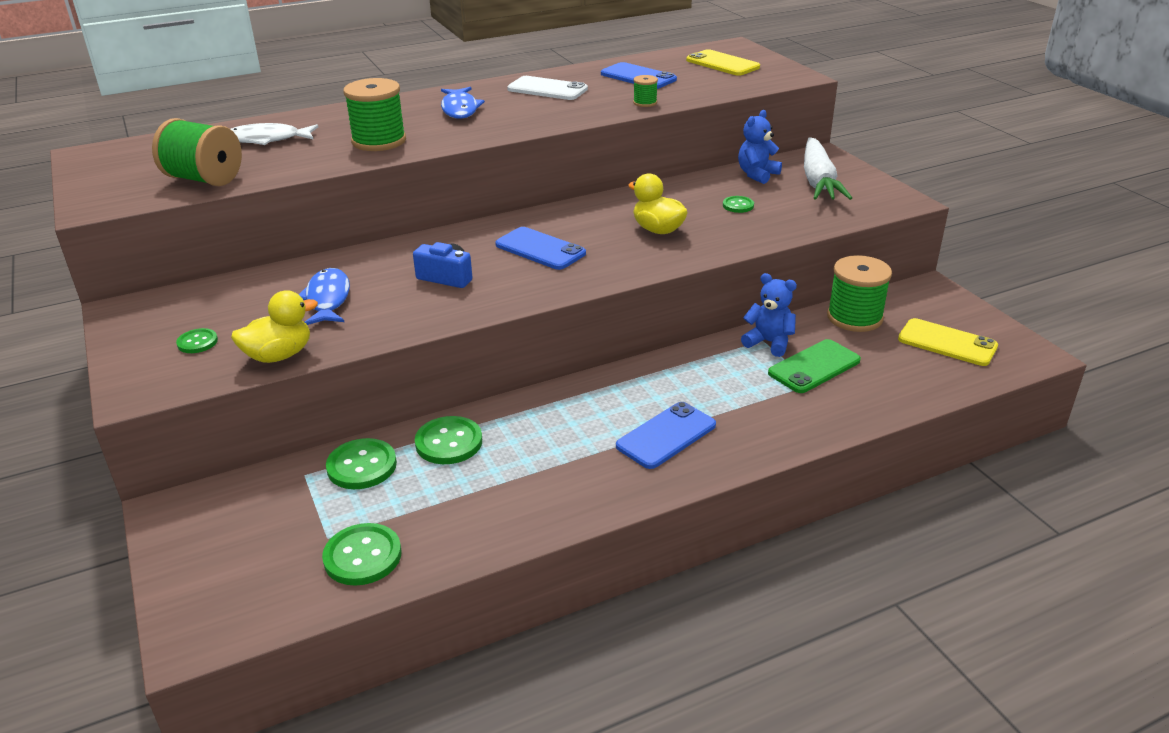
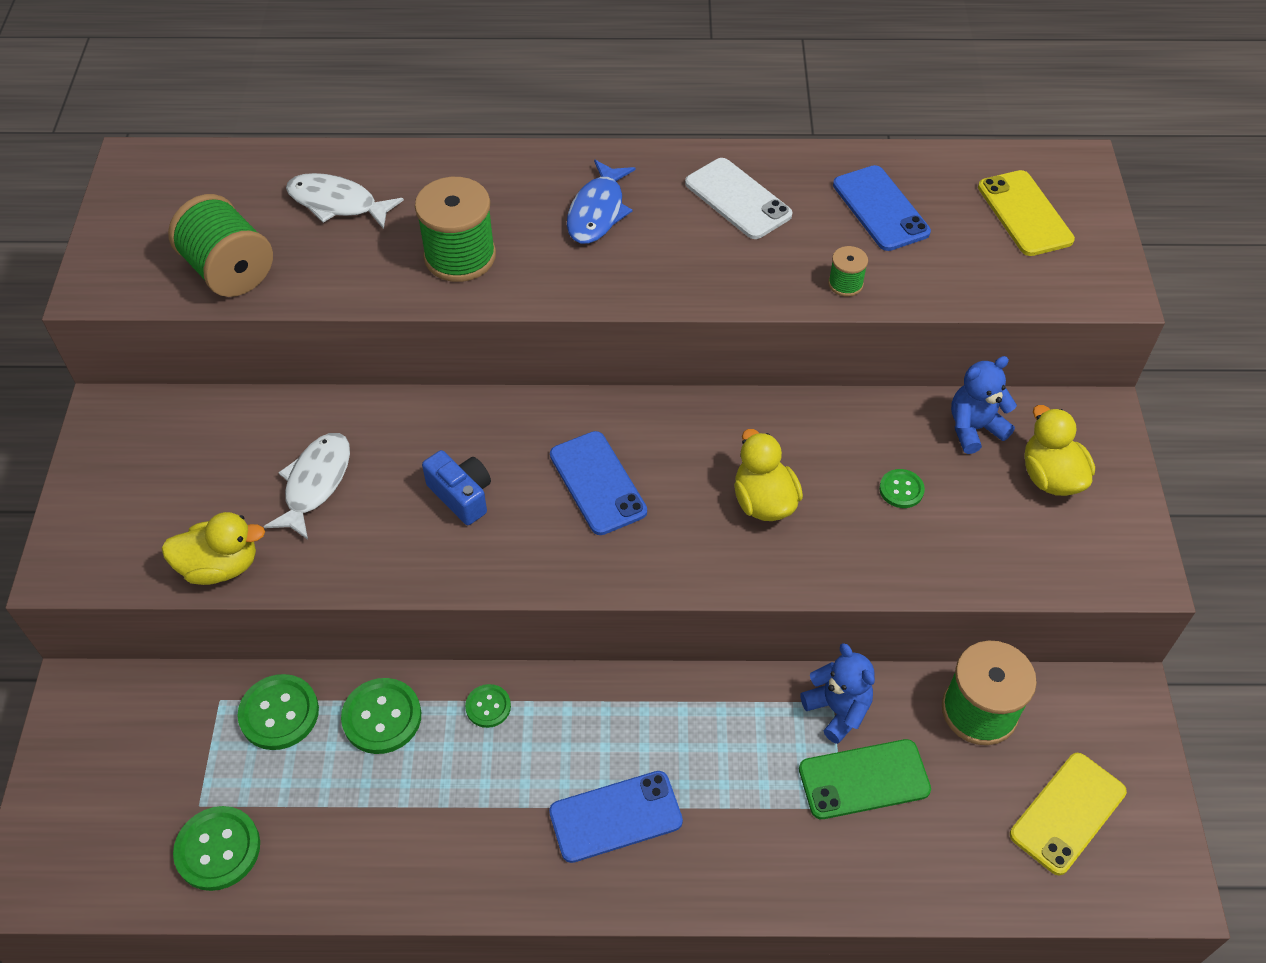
camera: 25 degrees right, 20 degrees up
green button [176,328,218,353] -> green button moved to [465,684,511,728]
blue fish [298,268,350,325] -> white fish [264,433,350,540]
white carrot [804,137,852,200] -> yellow duck [1025,405,1095,496]
yellow phone [898,318,998,366] -> yellow phone turned 75 degrees clockwise [1010,753,1127,875]

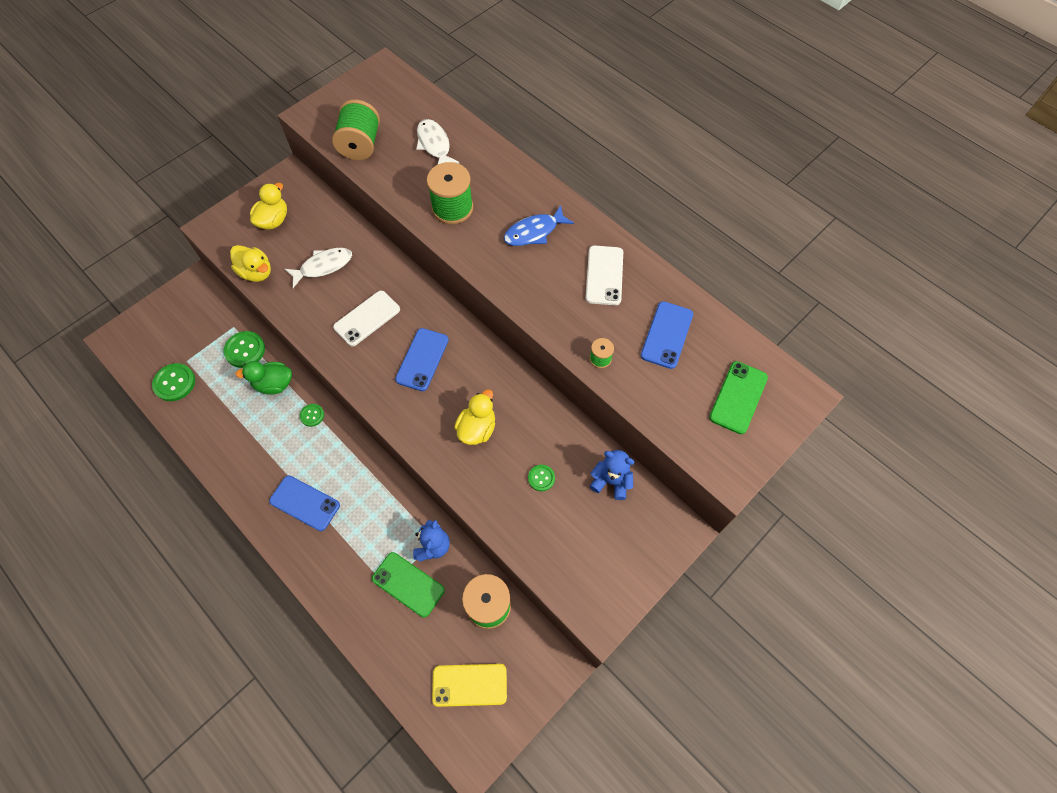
camera: 45 degrees right, 10 degrees up
green button [341,678,421,754] -> green duck [236,361,292,394]
blue camera [422,450,491,525] -> white phone [333,291,400,346]
yellow phone [978,170,1075,256] -> green phone [709,361,768,434]
yellow duck [1025,405,1095,496] -> yellow duck moved to [250,183,287,230]

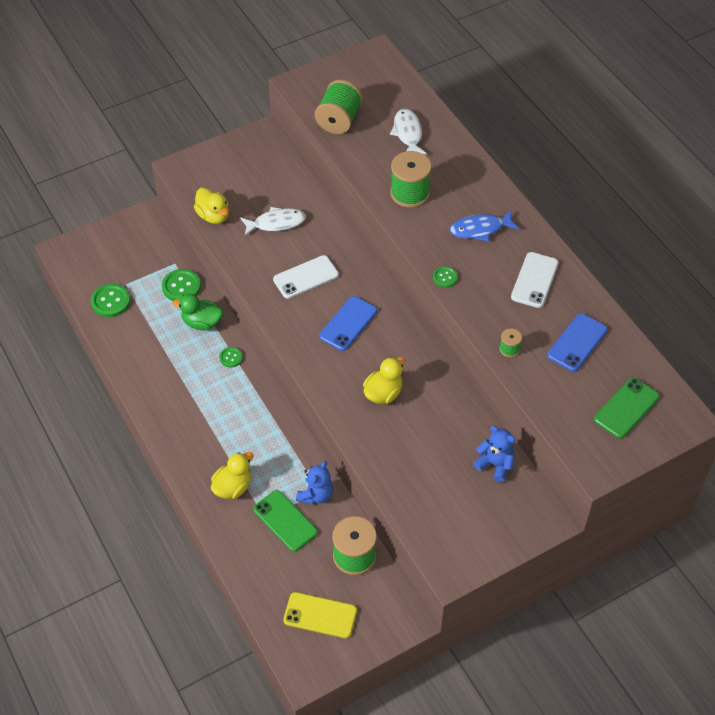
camera: 15 degrees right, 10 degrees down
yellow duck [250,183,287,230] -> yellow duck moved to [211,452,253,499]
blue phone [269,475,340,531] -> none
green button [528,465,555,491] -> green button moved to [433,266,458,287]

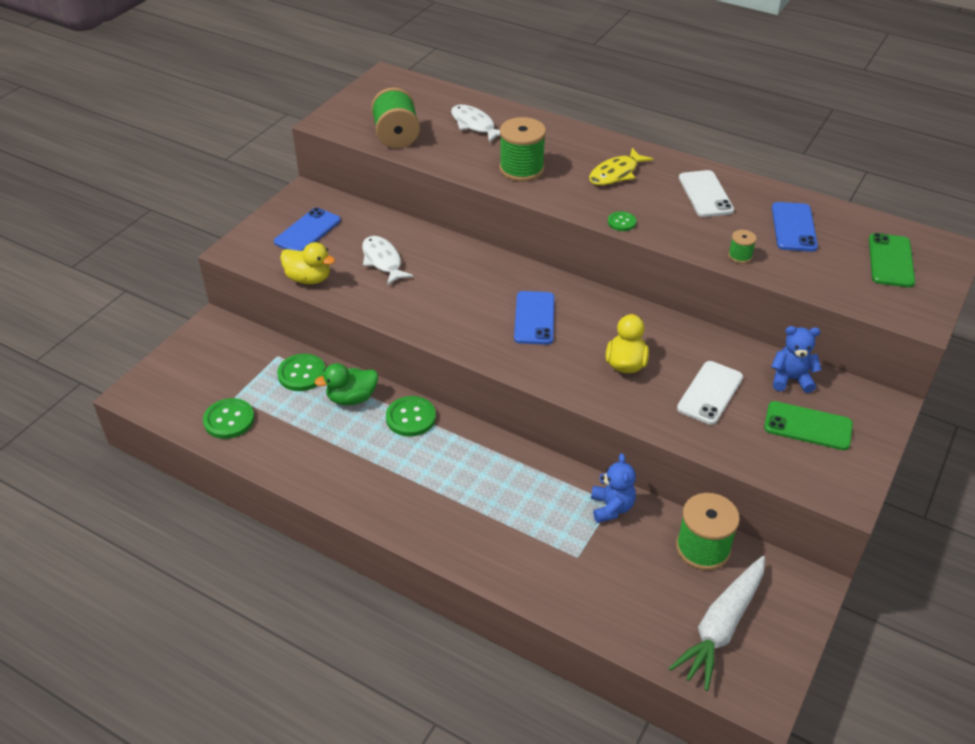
camera: 30 degrees left, 10 degrees down
yellow duck [211,452,253,499] -> none
green button [219,347,243,367] -> green button [386,396,436,437], size x1.73
white fish [240,207,306,236] -> white fish turned 75 degrees counterclockwise [362,236,414,285]
green phone [253,490,318,552] -> green phone moved to [764,401,853,450]
white phone [273,255,339,299] -> white phone moved to [677,361,743,425]
yellow phone [283,592,357,638] -> white carrot [669,556,765,691]
blue fish [450,211,519,242] -> yellow fish [589,148,653,185]
none -> blue phone [274,207,341,251]

